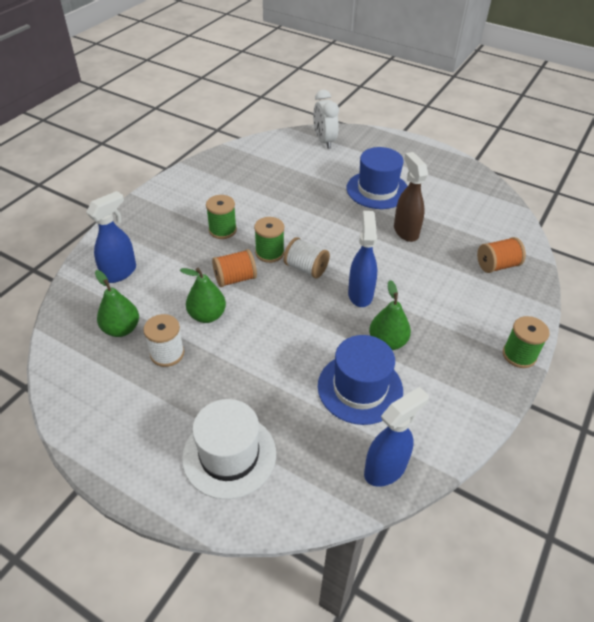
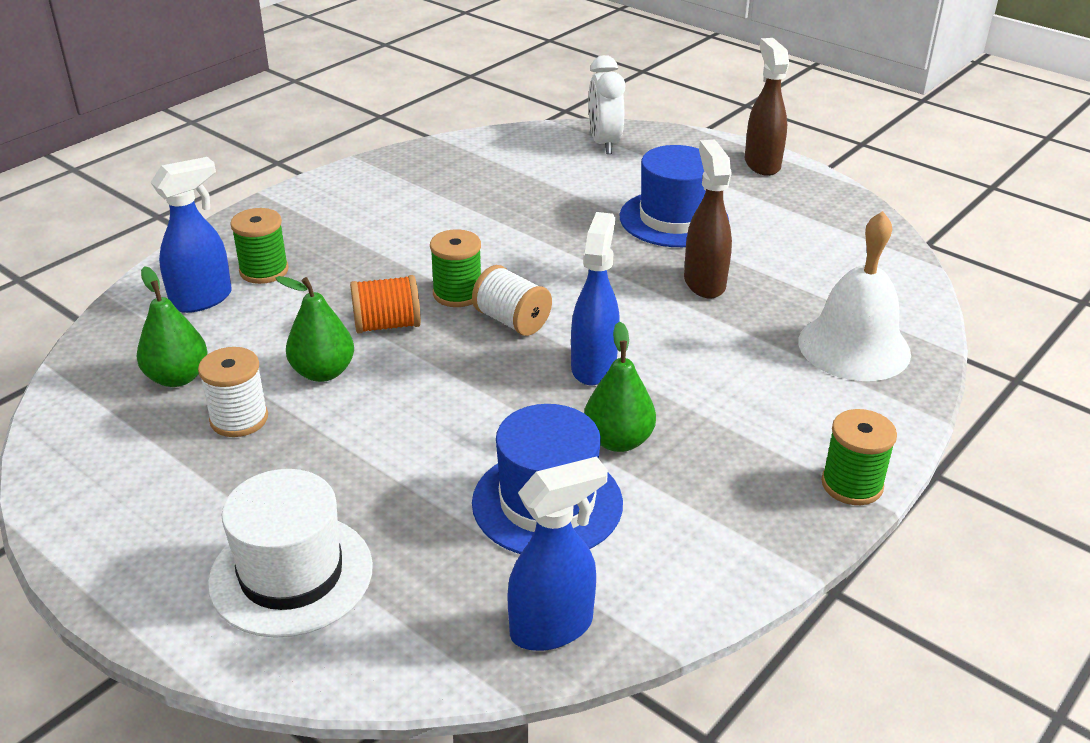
camera: 10 degrees right, 10 degrees down
green spool [206,195,237,239] -> green spool moved to [230,208,289,284]
orange spool [477,237,526,273] -> white bell [798,211,911,381]
none -> brown spray bottle [745,38,789,176]

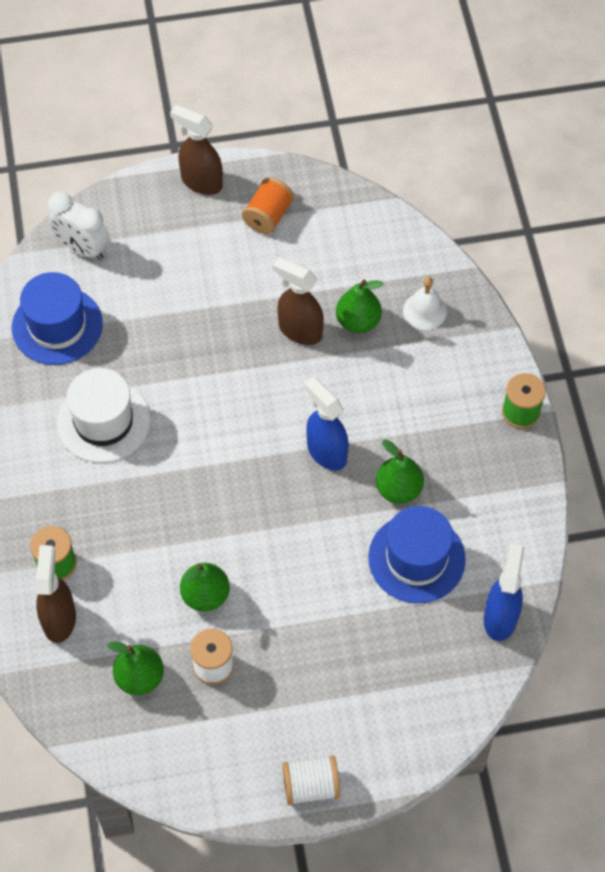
camera: 50 degrees left, 25 degrees up
blue spray bottle [151,157,232,313] -> brown spray bottle [35,545,76,643]
white hat [208,469,373,638] -> white hat moved to [57,368,150,463]
orange spool [350,275,421,334] -> orange spool moved to [242,178,294,234]
green spool [430,229,481,307] -> none
white spool [472,265,552,336] -> white spool moved to [282,756,340,805]
blue hat [620,145,729,247] -> blue hat moved to [12,272,103,365]
white bell [798,211,911,381] -> white bell [403,277,447,330], size x0.56
none -> green pear [336,279,383,333]

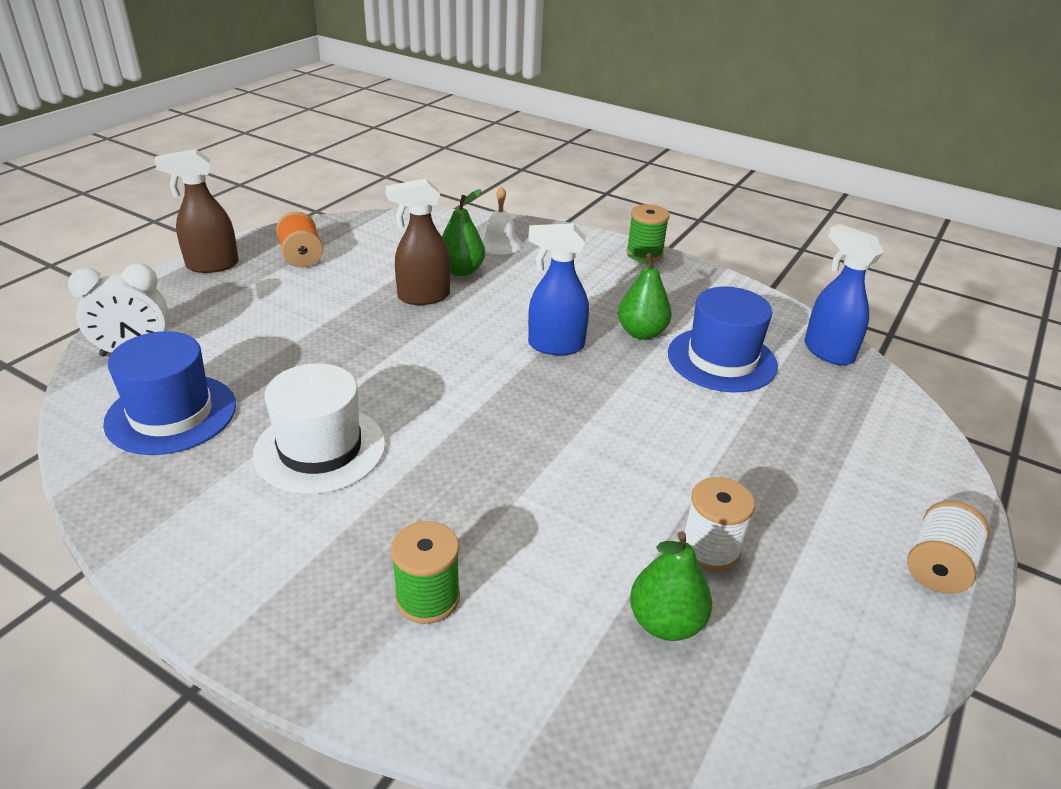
camera: 50 degrees left, 25 degrees down
brown spray bottle [35,545,76,643] -> none
green pear [180,563,230,612] -> none

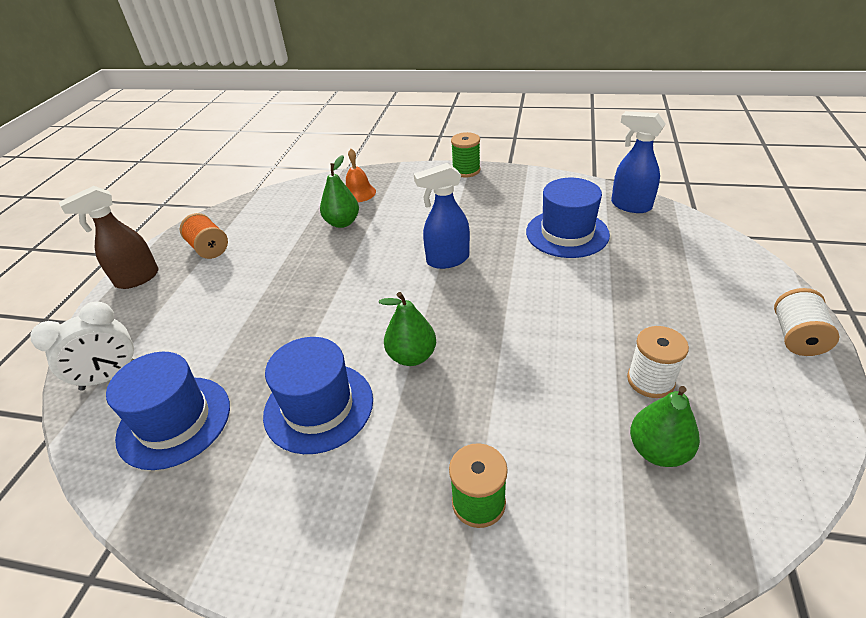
camera: 15 degrees left, 5 degrees up
white hat [253,363,386,494] -> blue hat [263,337,373,454]
brown spray bottle [386,178,450,305] -> none
white bell [481,186,522,255] -> orange bell [346,149,376,202]
green pear [618,253,672,340] -> green pear moved to [379,292,436,366]

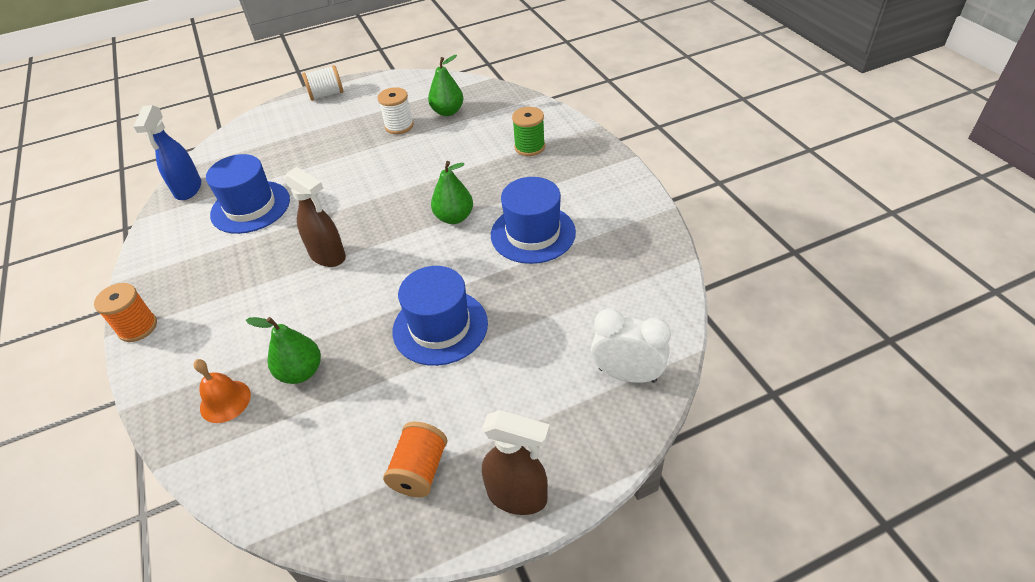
camera: 125 degrees left, 5 degrees up
blue hat [106,352,230,470] -> blue hat moved to [392,266,488,366]
blue spray bottle [414,163,470,269] -> brown spray bottle [284,167,346,267]
green spool [451,132,480,177] -> orange spool [94,283,157,342]

